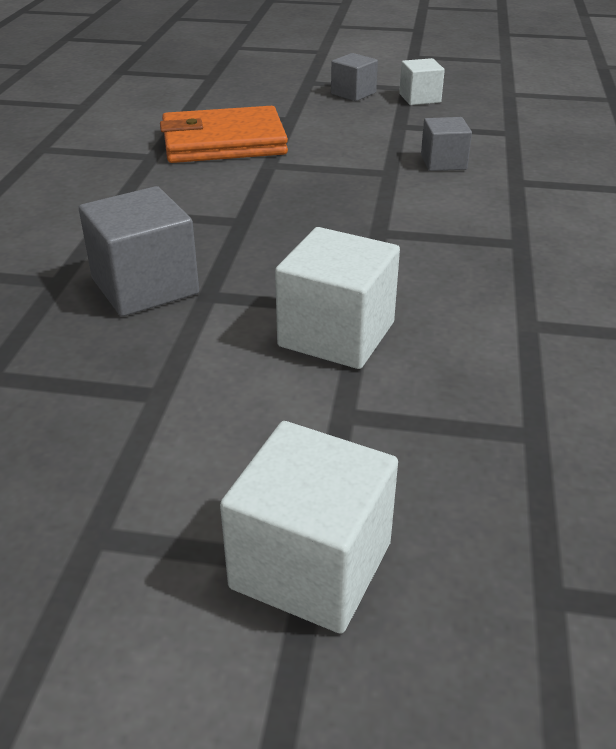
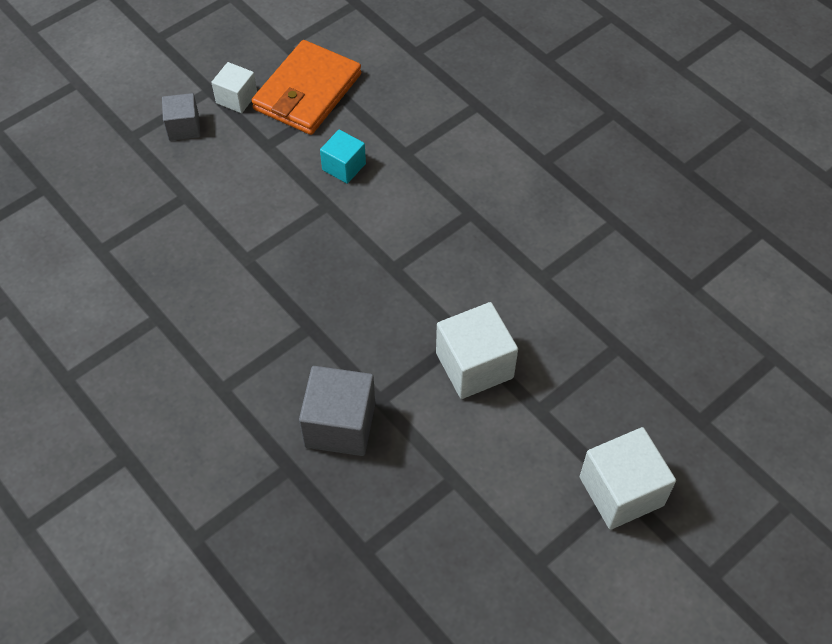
camera: 50 degrees left, 20 degrees up
orange wallet [160,106,288,163] -> orange wallet moved to [251,40,361,135]
grey cube [421,117,472,171] -> turquoise cube [320,130,366,184]

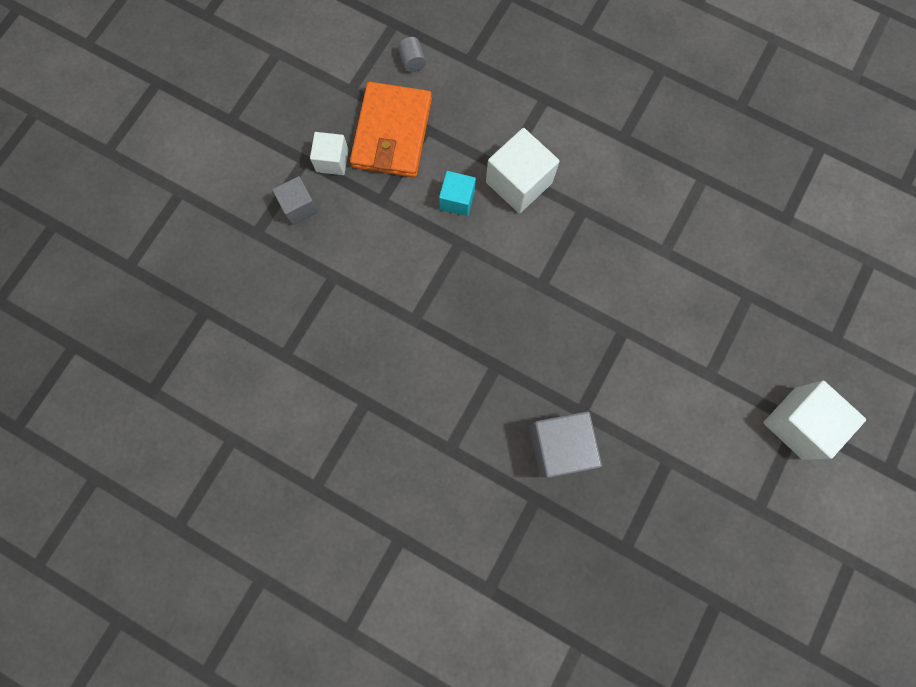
camera: 20 degrees left, 20 degrees up
white cube [436,302,518,399] -> white cube moved to [486,128,559,213]
none -> grey cylinder [398,37,426,72]

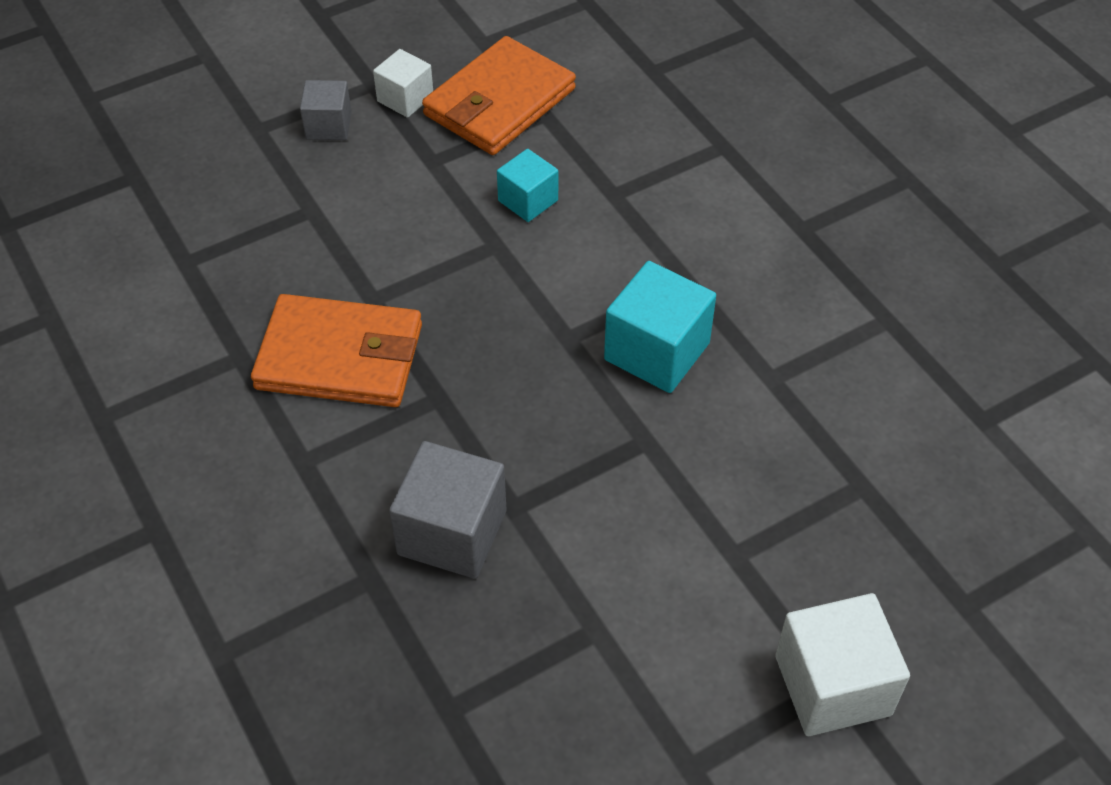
camera: 30 degrees right, 25 degrees down
grey cylinder [398,37,426,72] -> none
white cube [486,128,559,213] -> none
none -> orange wallet [251,294,422,407]
none -> turquoise cube [604,261,716,393]

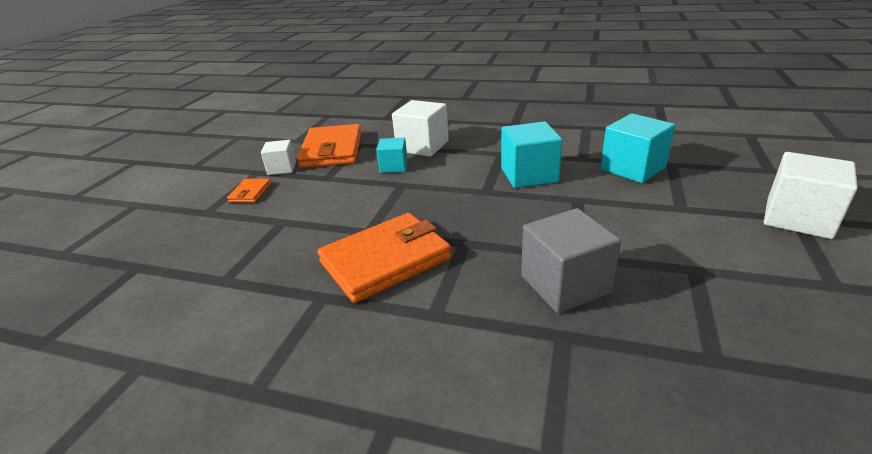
camera: 40 degrees left, 20 degrees down
grey cube [300,80,352,140] -> orange wallet [227,179,271,203]
none -> white cube [392,100,449,157]
none -> turquoise cube [601,114,675,183]

